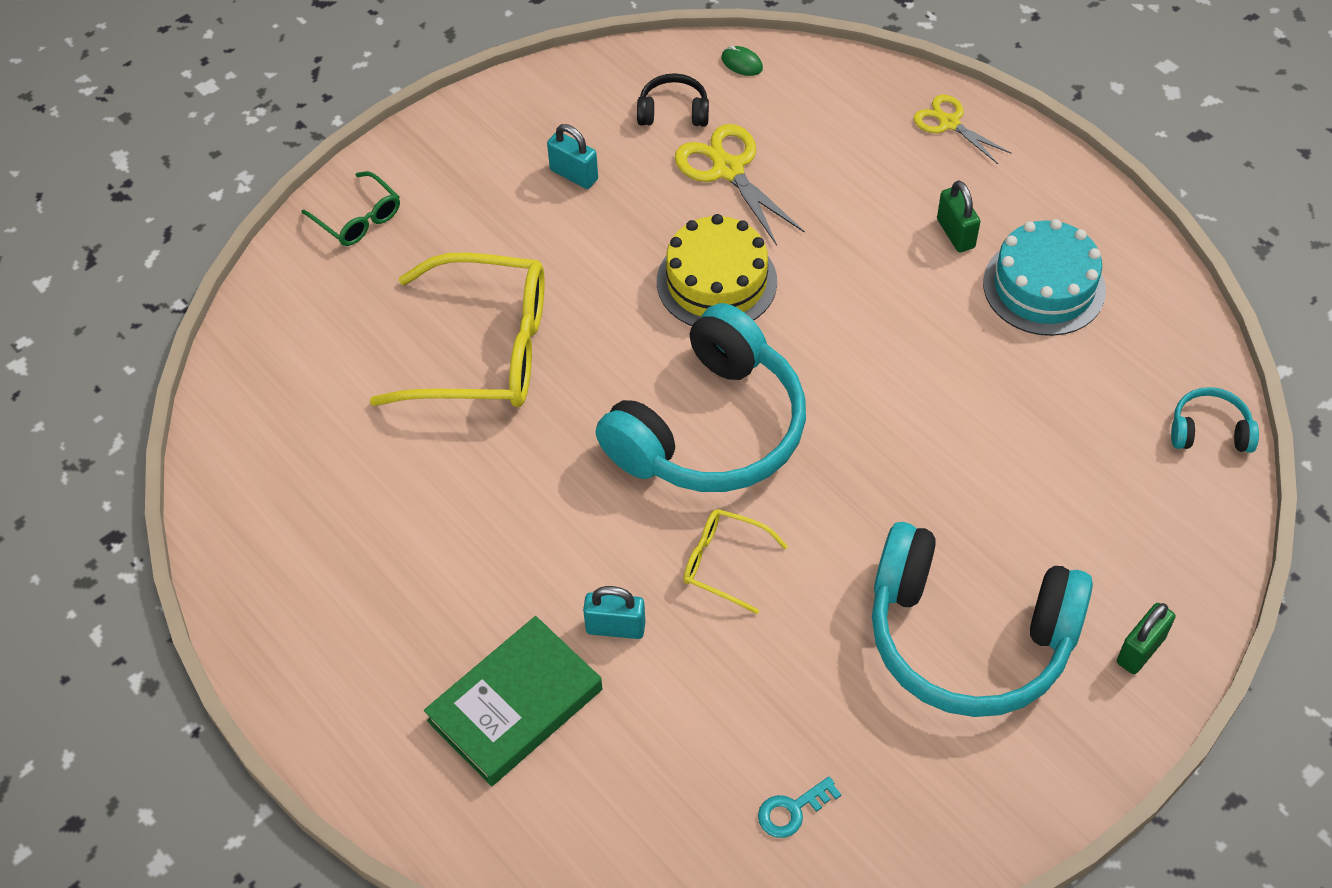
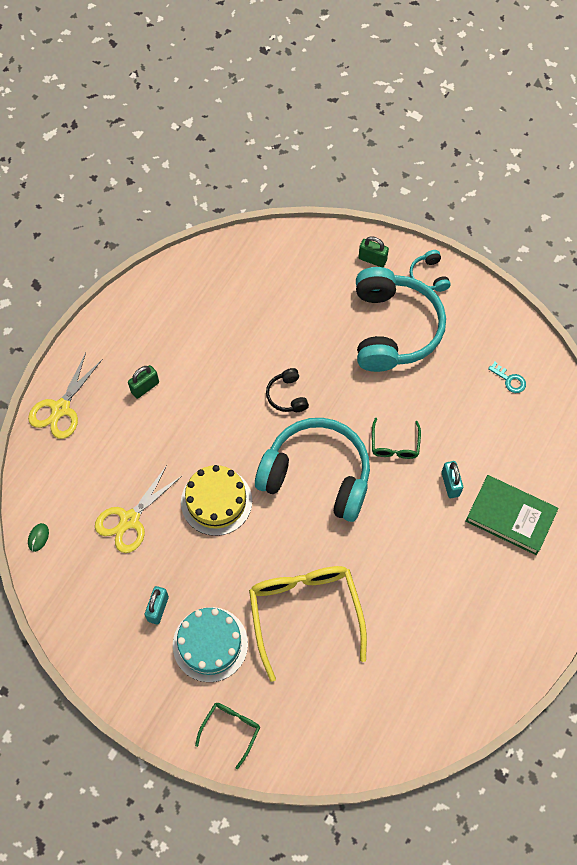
camera: 110 degrees left, 10 degrees up
black headphones [637,73,709,126] -> black headphones moved to [266,368,309,412]
yellow glasses [683,509,788,614] -> green glasses [372,418,421,459]
yellow scissors [914,95,1012,164] -> yellow scissors [28,353,103,439], size x1.54
turquoise cake [983,219,1106,336] -> turquoise cake moved to [173,607,248,682]
turquoise headphones [1171,387,1259,453] -> turquoise headphones moved to [410,250,451,292]

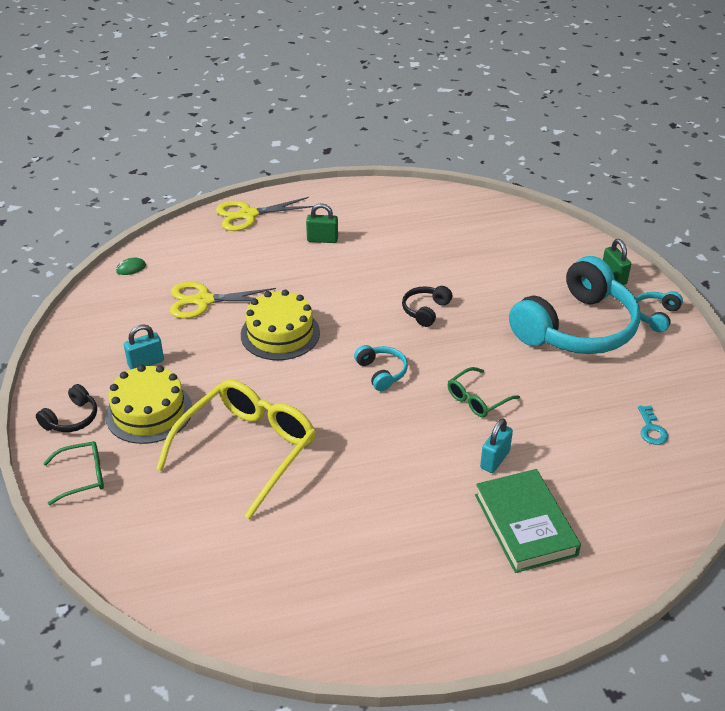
camera: 45 degrees right, 25 degrees down
turquoise cake [173,607,248,682] -> yellow cake [105,365,192,444]
turquoise headphones [255,418,370,522] -> turquoise headphones [354,345,408,391], size x0.42
none -> black headphones [36,384,97,432]

